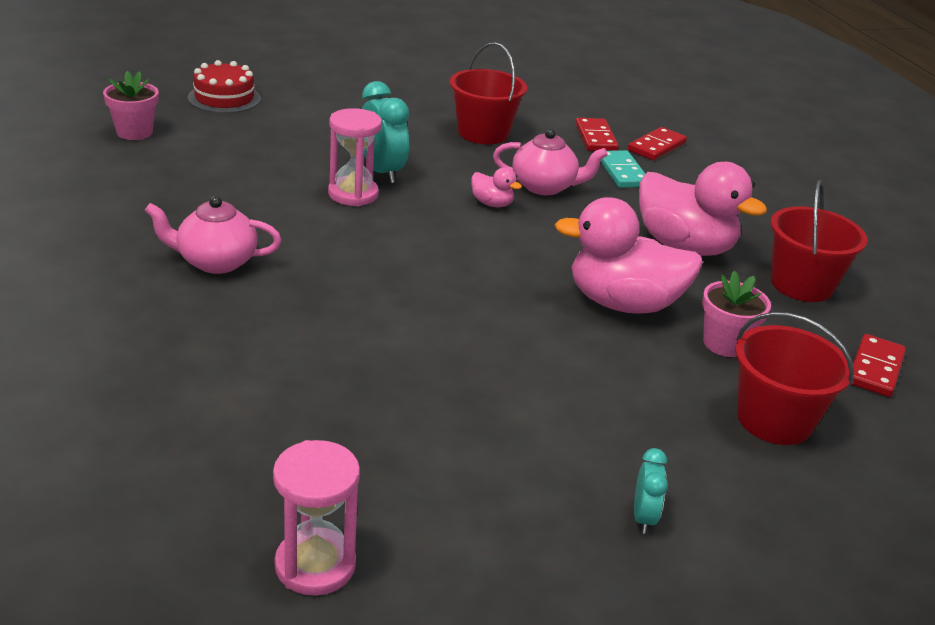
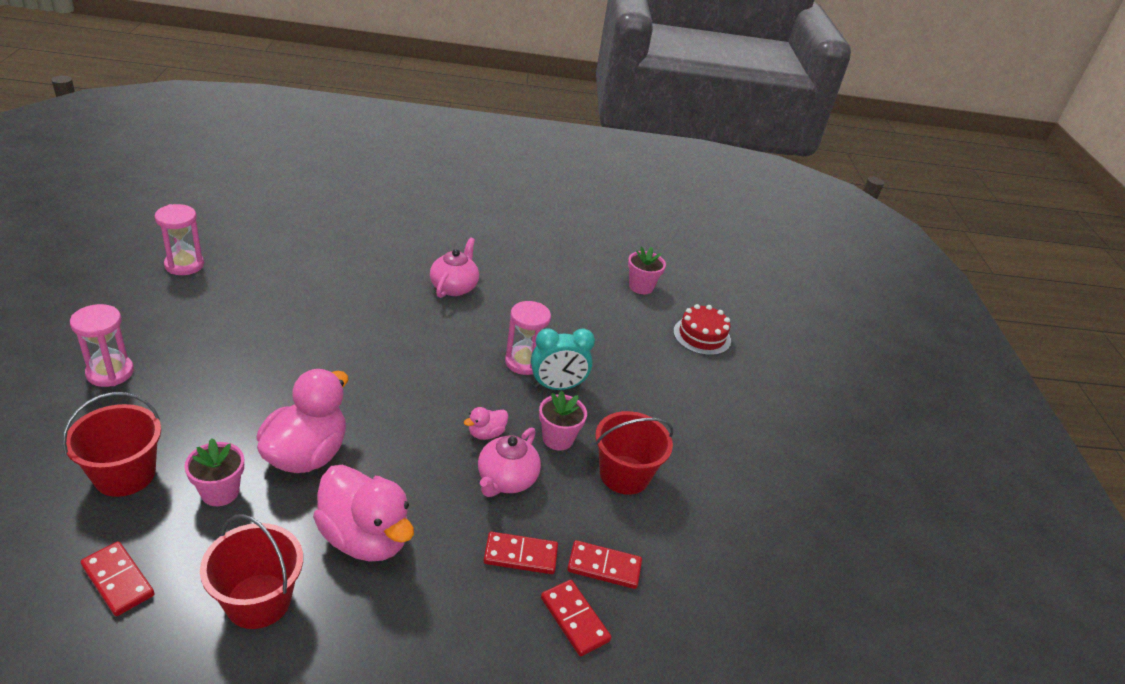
camera: 105 degrees right, 5 degrees up
turquoise domino [600,150,645,188] -> red domino [484,532,558,574]
turquoise clock [634,448,668,534] -> pink hourglass [70,304,134,387]
pink duck [639,162,767,256] -> pink duck turned 105 degrees counterclockwise [313,465,414,562]
none -> pink flower pot [539,391,587,451]

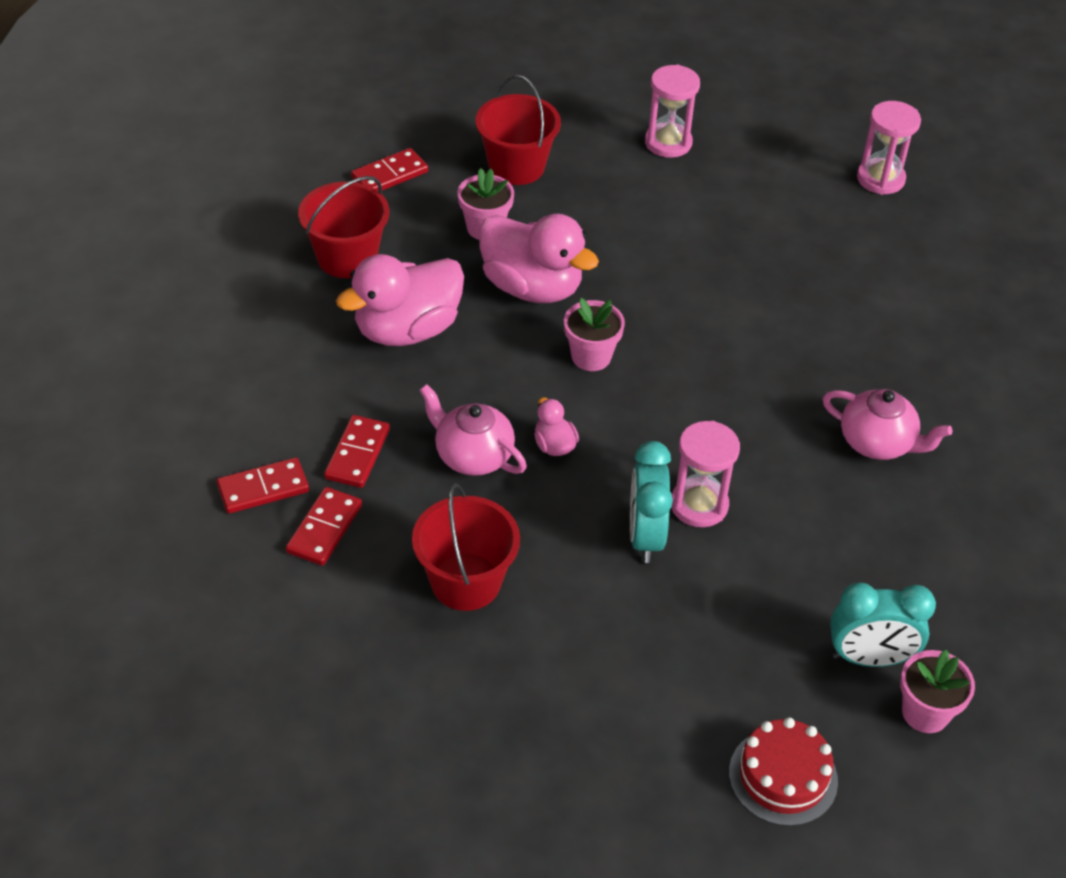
camera: 105 degrees right, 10 degrees up
pink flower pot [539,391,587,451] -> pink flower pot moved to [564,298,625,371]
none -> turquoise clock [830,583,936,667]

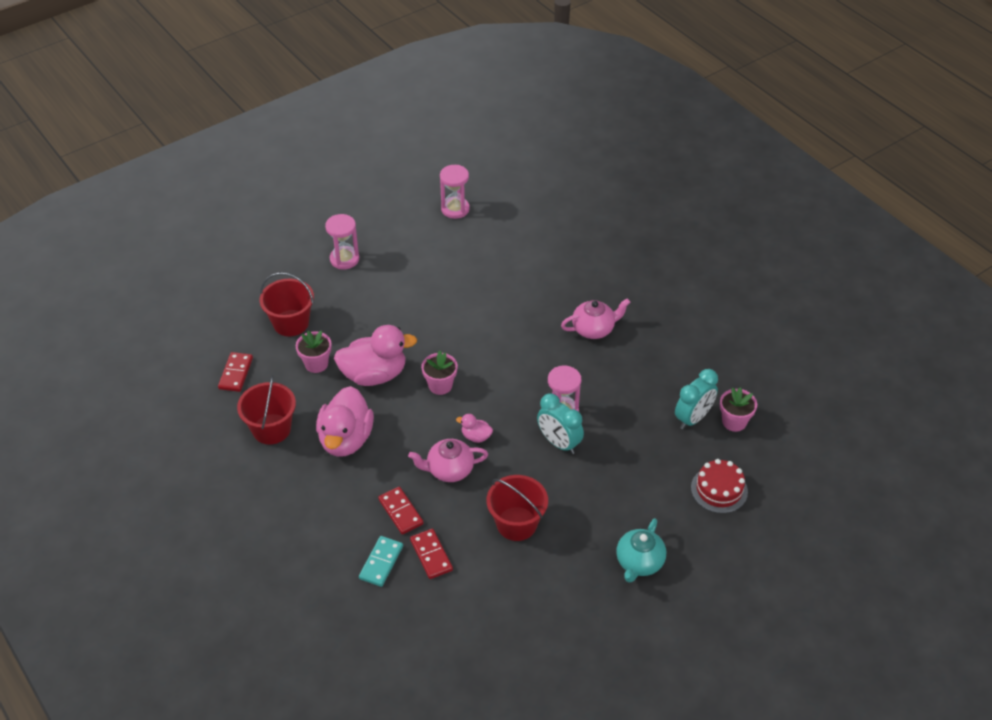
camera: 45 degrees left, 0 degrees up
red domino [217,457,309,514] -> turquoise domino [359,536,403,587]
none -> turquoise teapot [616,518,666,583]

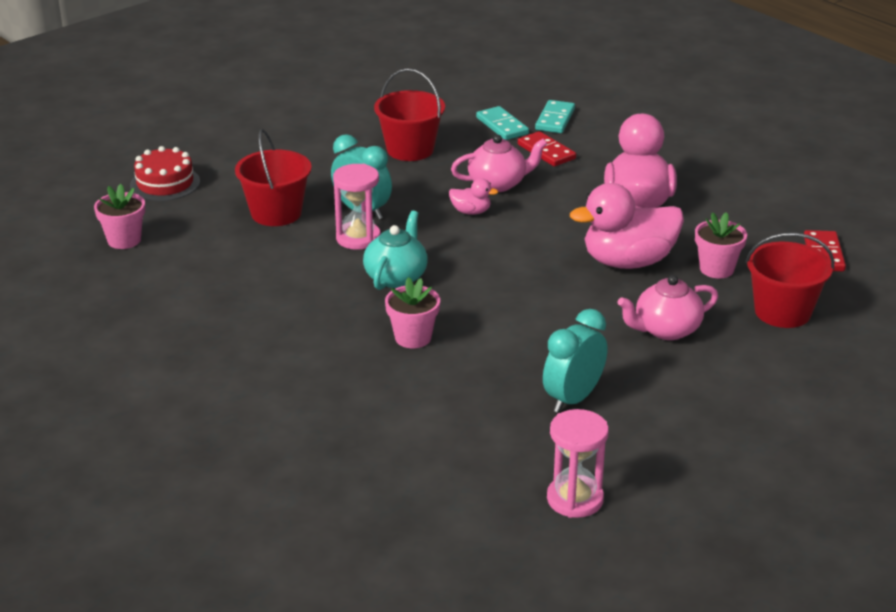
camera: 175 degrees right, 15 degrees down
red bucket [237,375,296,445] -> red bucket moved to [235,129,312,226]
pink hourglass [325,214,359,269] -> none
red domino [410,529,453,579] -> turquoise domino [476,106,529,140]
pink flower pot [421,351,458,395] -> pink flower pot moved to [385,277,440,348]
pink teapot [561,298,631,339] -> pink teapot moved to [618,275,718,340]
turquoise teapot [616,518,666,583] -> turquoise teapot moved to [363,211,428,290]
turquoise clock [675,369,718,429] -> turquoise clock moved to [543,309,607,413]

